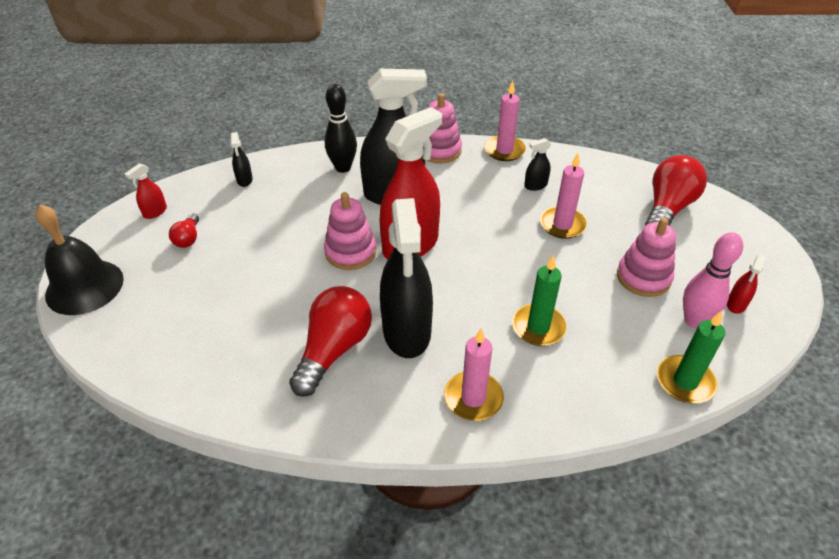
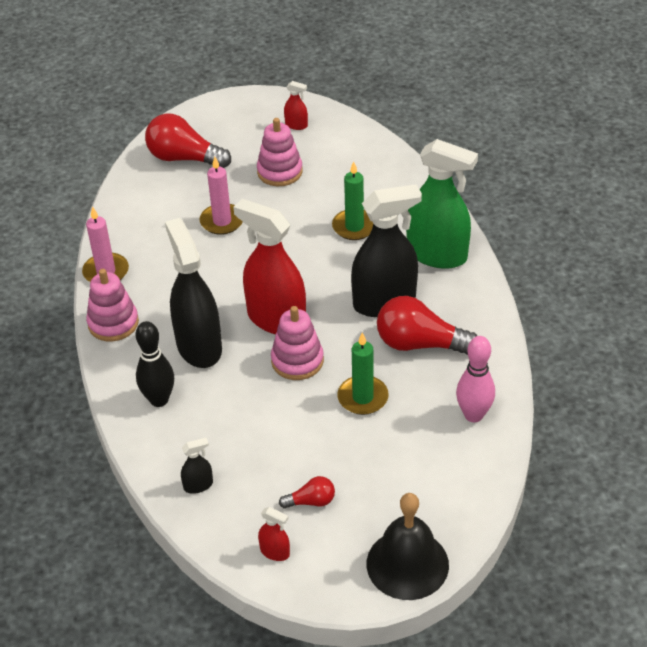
camera: 100 degrees left, 0 degrees up
pink candle [444,328,504,421] -> green spray bottle [406,139,478,269]
black spray bottle [524,138,551,191] -> none
green candle [657,311,725,403] -> green candle moved to [337,333,389,415]
pink bowling pin [683,232,743,328] -> pink bowling pin moved to [456,336,495,422]

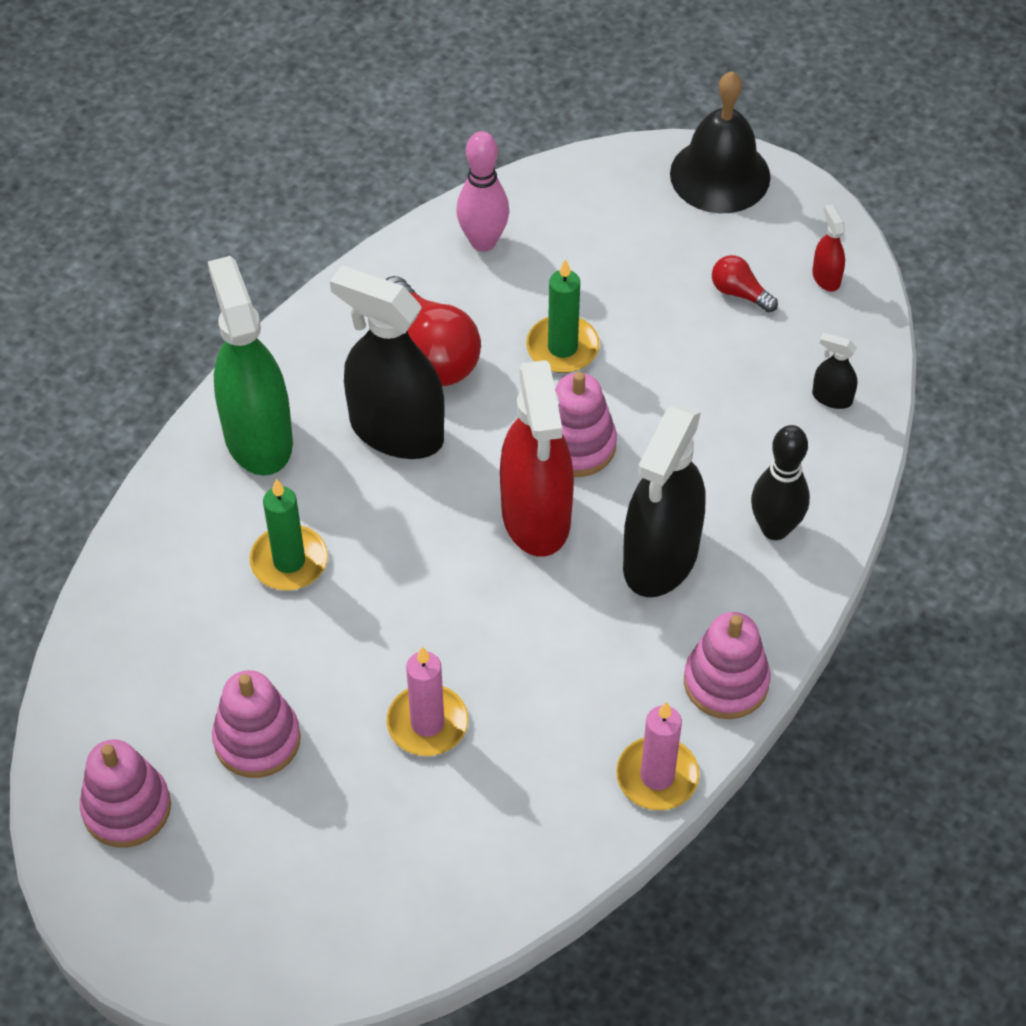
camera: 135 degrees left, 10 degrees up
red light bulb [145,113,231,168] -> none
red spray bottle [284,81,308,130] -> pink stacking toy [80,739,171,848]

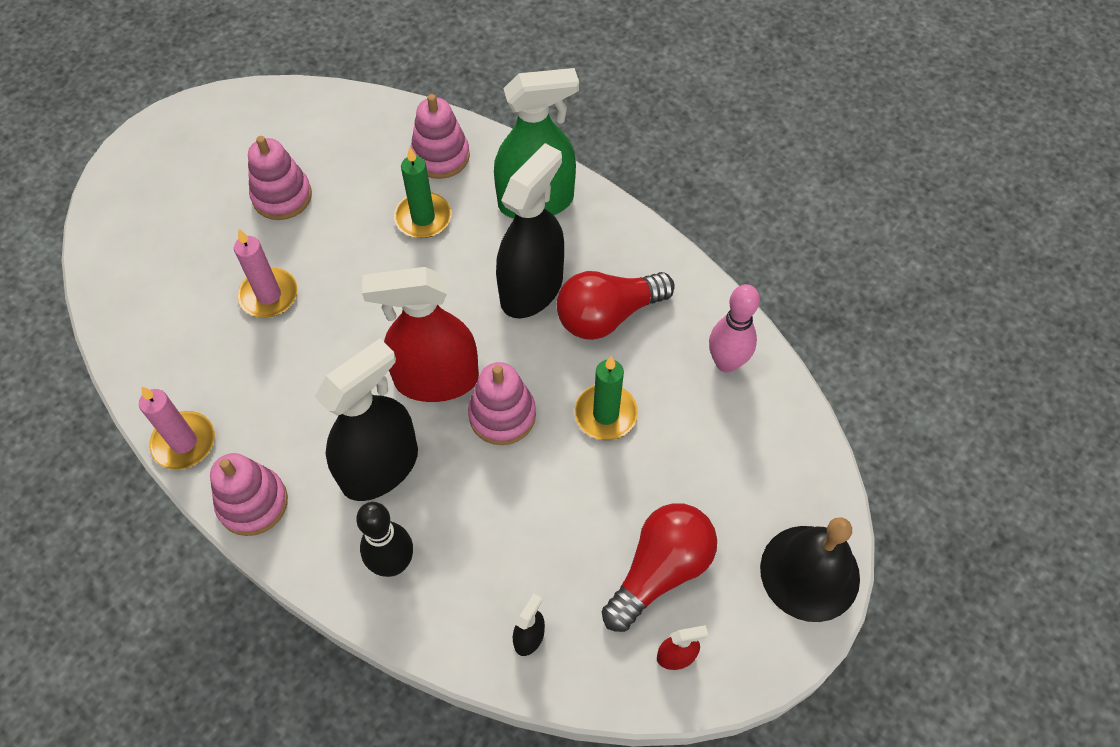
camera: 95 degrees right, 5 degrees up
pink stacking toy [80,739,171,848] -> pink stacking toy moved to [411,94,470,179]
black spray bottle [623,404,705,597] -> black spray bottle turned 105 degrees clockwise [315,338,418,501]
red light bulb [712,255,778,313] -> red light bulb [602,503,717,632], size x2.01

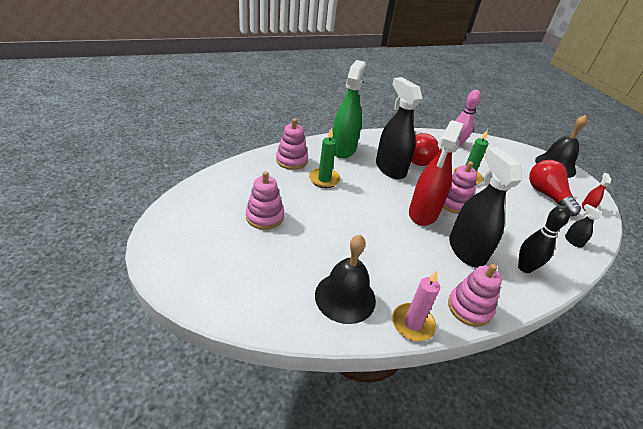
camera: 65 degrees left, 20 degrees down
pink candle [234,229,298,318] -> none
none -> black bell [315,235,376,324]

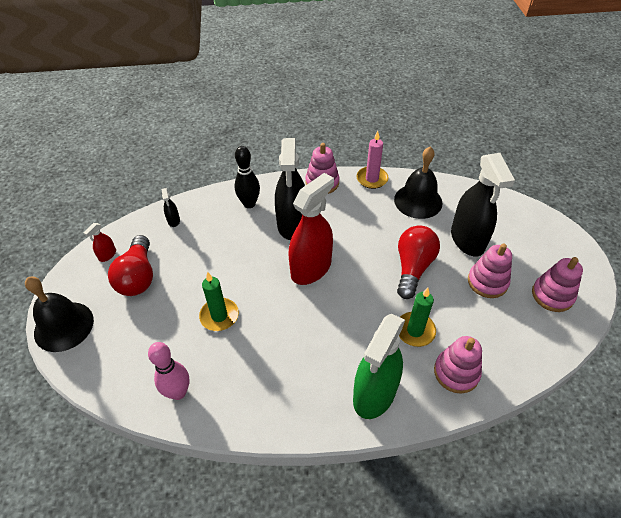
camera: 160 degrees left, 10 degrees up
black spray bottle [376,77,423,179] -> black spray bottle moved to [451,153,515,257]
red light bulb [411,131,440,166] -> red light bulb moved to [397,225,440,299]
pink stacking toy [443,161,477,214] -> pink stacking toy moved to [532,257,583,312]

